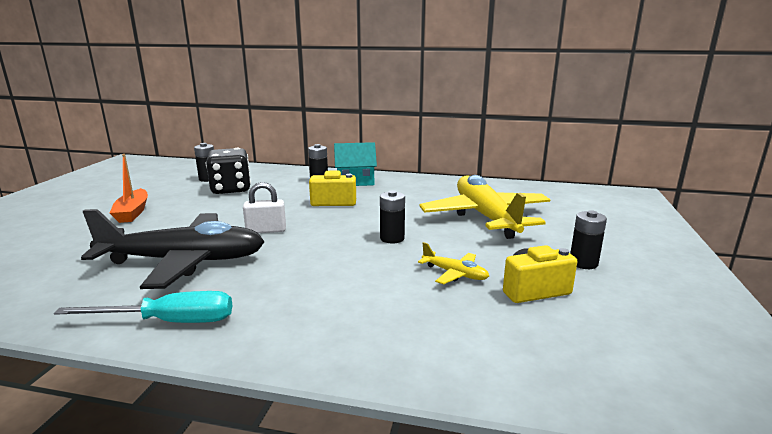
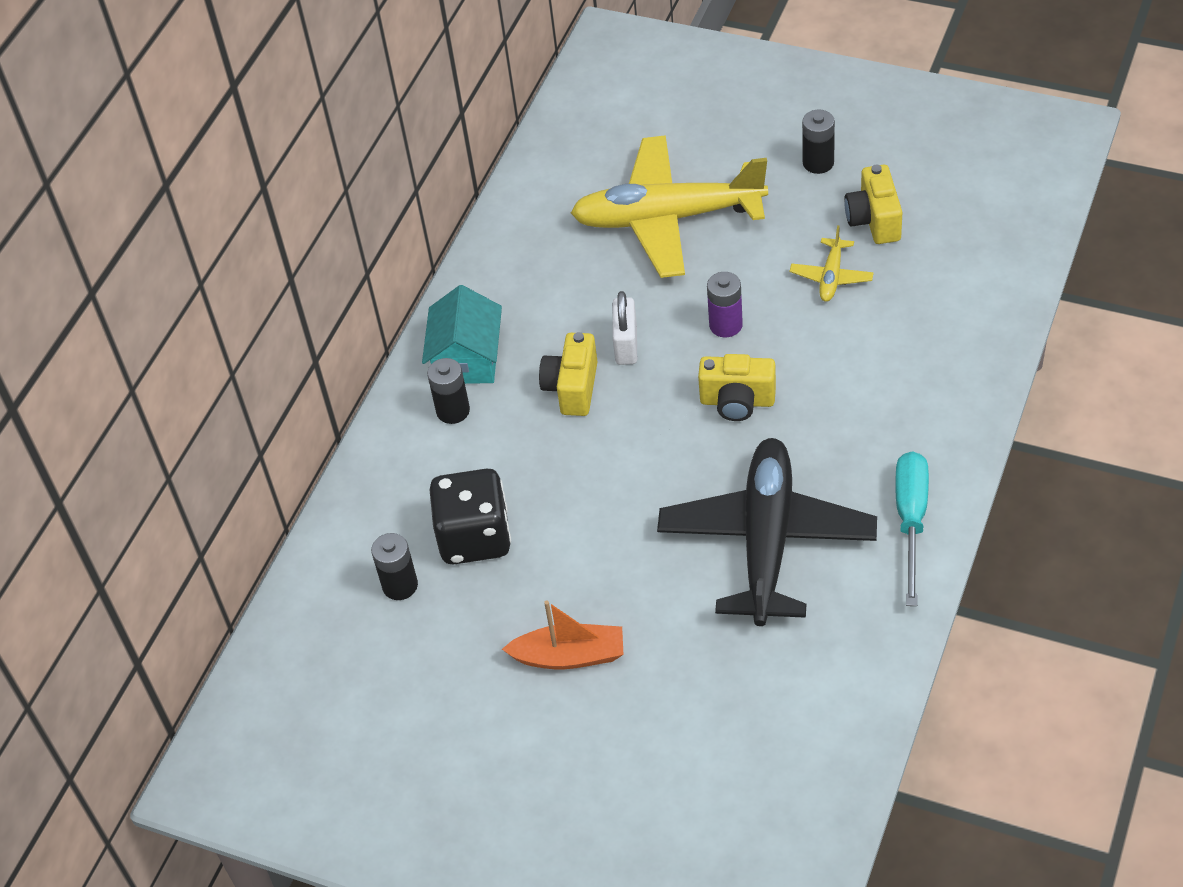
camera: 75 degrees left, 30 degrees up
white padlock [243,182,286,233] -> white padlock moved to [612,291,637,365]
black battery [380,190,405,243] -> purple battery [707,272,743,337]
yellow plane [418,242,489,284] -> yellow plane turned 150 degrees clockwise [790,225,874,302]
none -> yellow camera [698,354,776,421]

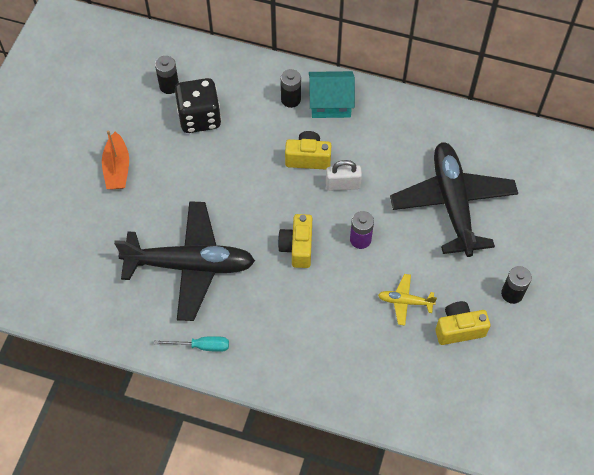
camera: 80 degrees right, 10 degrees up
yellow plane [571,135,768,278] -> black plane [390,142,518,257]
turquoise screwdriver [895,451,929,606] -> turquoise screwdriver [154,336,229,352], size x0.66

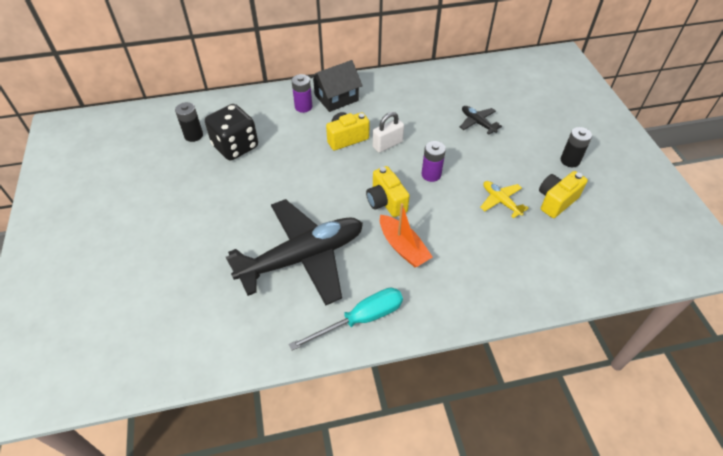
camera: 30 degrees left, 10 degrees down
orange boat [102,130,129,189] -> orange boat moved to [380,203,433,267]
turquoise screwdriver [154,336,229,352] -> turquoise screwdriver [289,288,403,350], size x1.51
black battery [281,69,301,108] -> purple battery [292,74,313,113]
turquoise house [309,71,355,118] -> black house [310,60,363,112]
yellow plane [378,274,437,326] -> yellow plane turned 75 degrees clockwise [480,181,529,218]
black plane [390,142,518,257] -> black plane [460,106,502,135], size x0.42

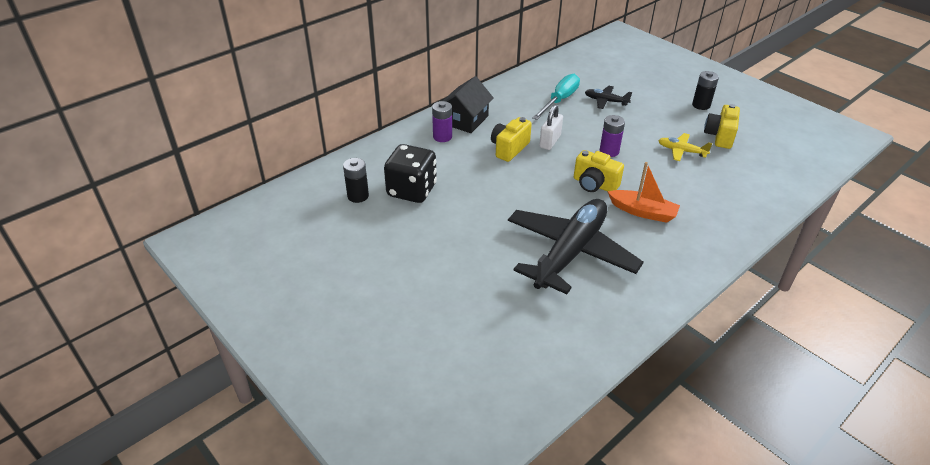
camera: 30 degrees left, 10 degrees down
turquoise screwdriver [289,288,403,350] -> turquoise screwdriver moved to [532,74,580,120]

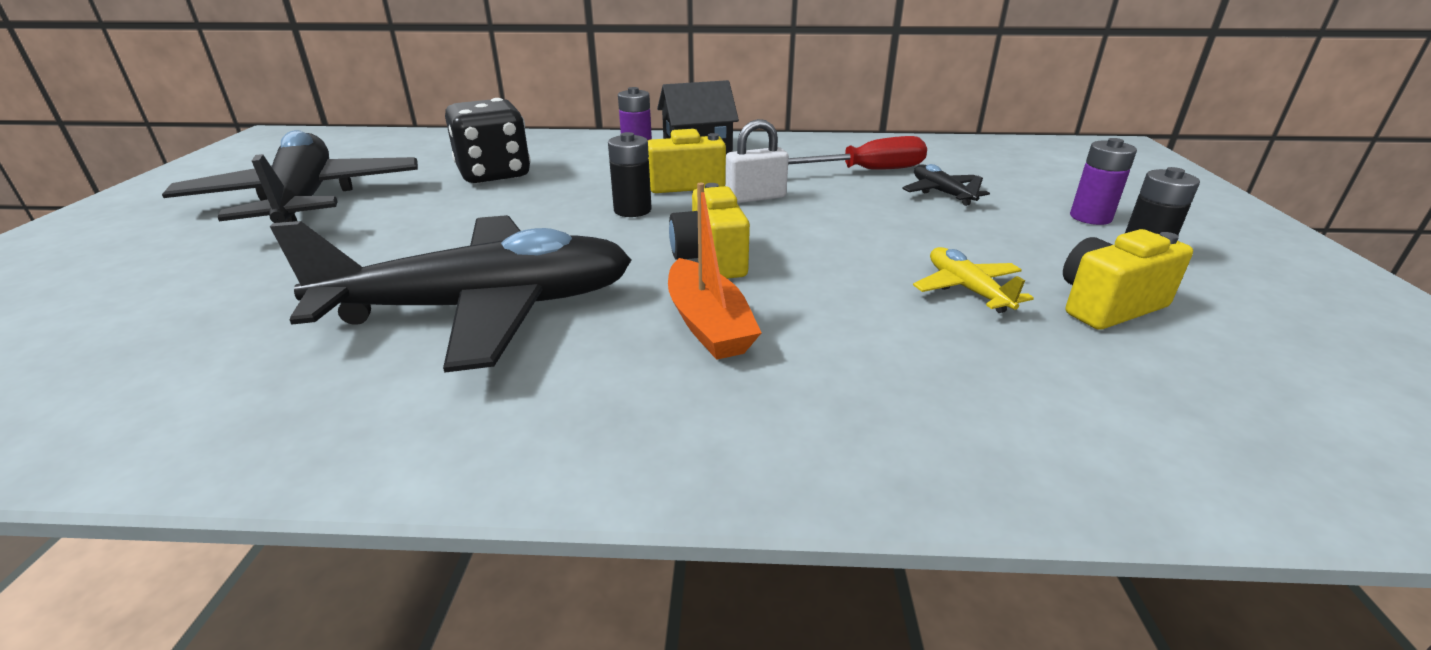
camera: 45 degrees right, 10 degrees down
black battery [343,158,369,203] -> black battery moved to [608,132,652,217]
turquoise screwdriver [532,74,580,120] -> red screwdriver [788,136,927,170]
purple battery [600,115,625,157] -> purple battery moved to [1070,138,1137,225]
none -> black plane [162,130,418,223]

